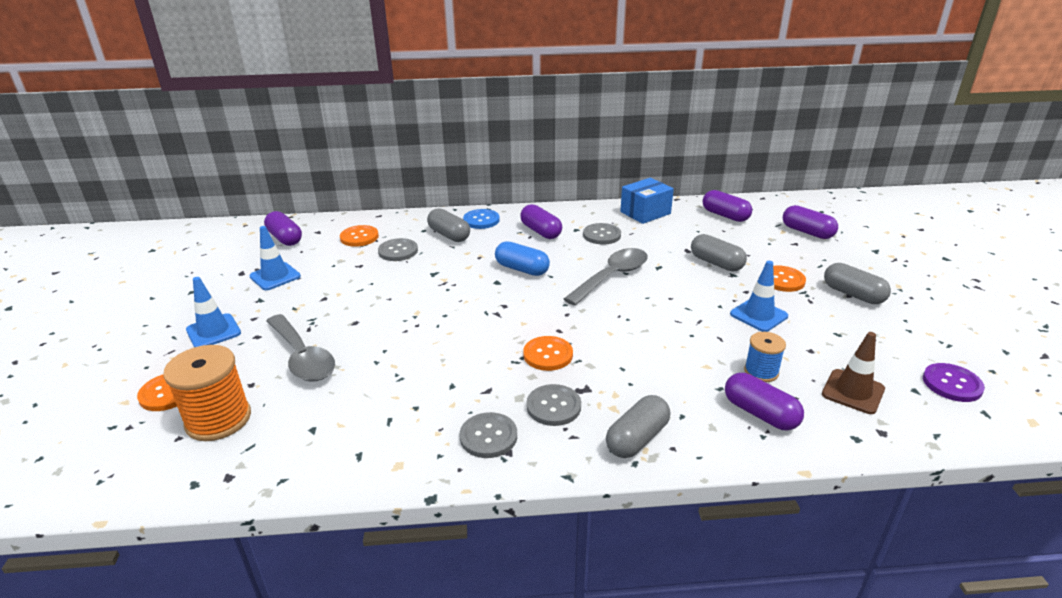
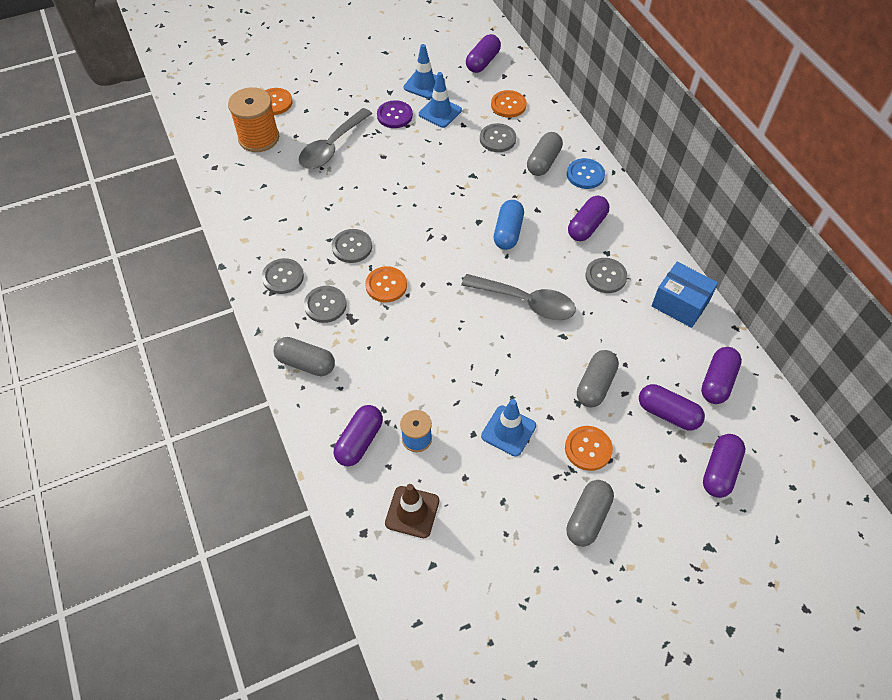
camera: 70 degrees right, 25 degrees up
blue traffic cone [186,277,241,347] -> blue traffic cone moved to [419,72,462,128]
purple button [923,363,985,402] -> purple button moved to [377,100,413,128]
none -> grey button [332,229,372,263]
none -> purple capsule [639,384,705,430]

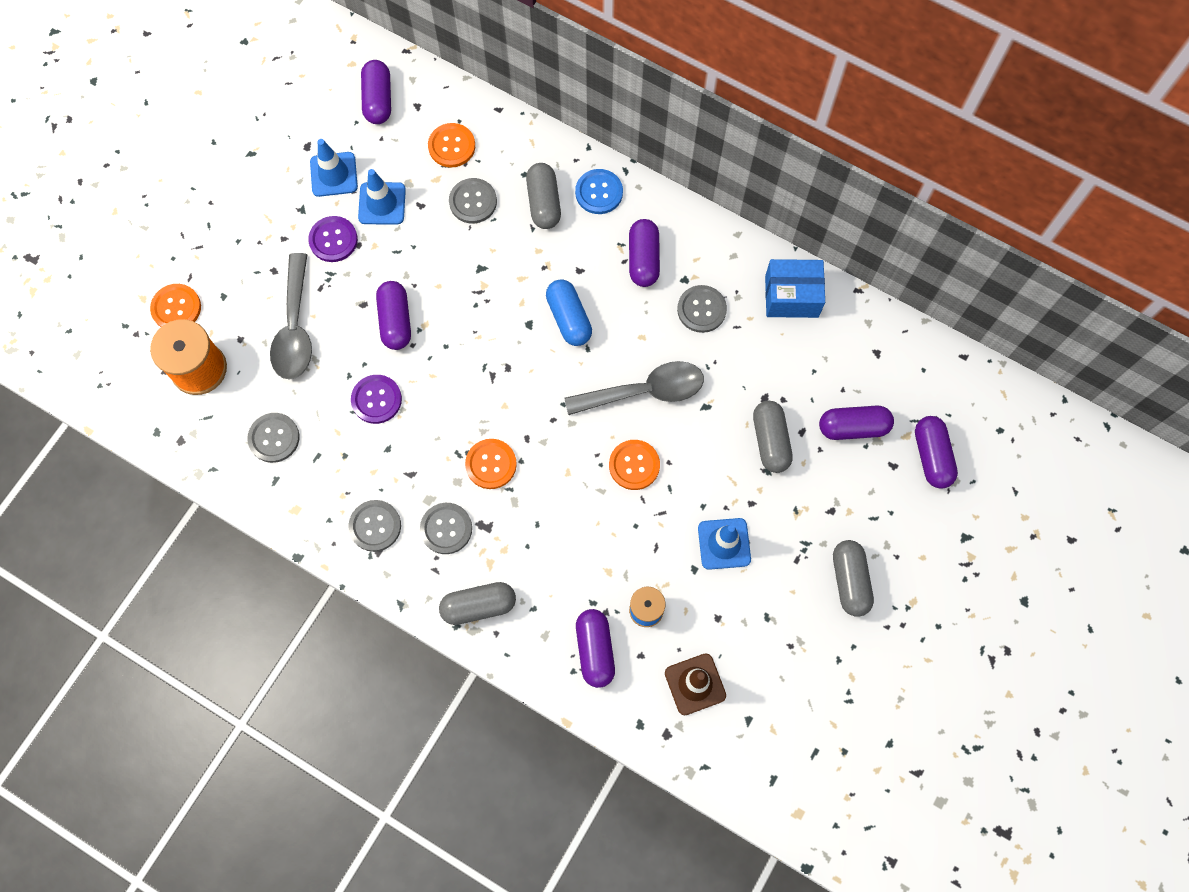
camera: 35 degrees left, 15 degrees up
grey button [332,229,372,263] -> grey button moved to [247,413,300,463]
orange button [565,426,613,471] -> orange button moved to [609,440,660,490]
purple capsule [701,347,742,404] -> purple capsule moved to [376,281,411,350]
none -> purple button [351,375,402,424]

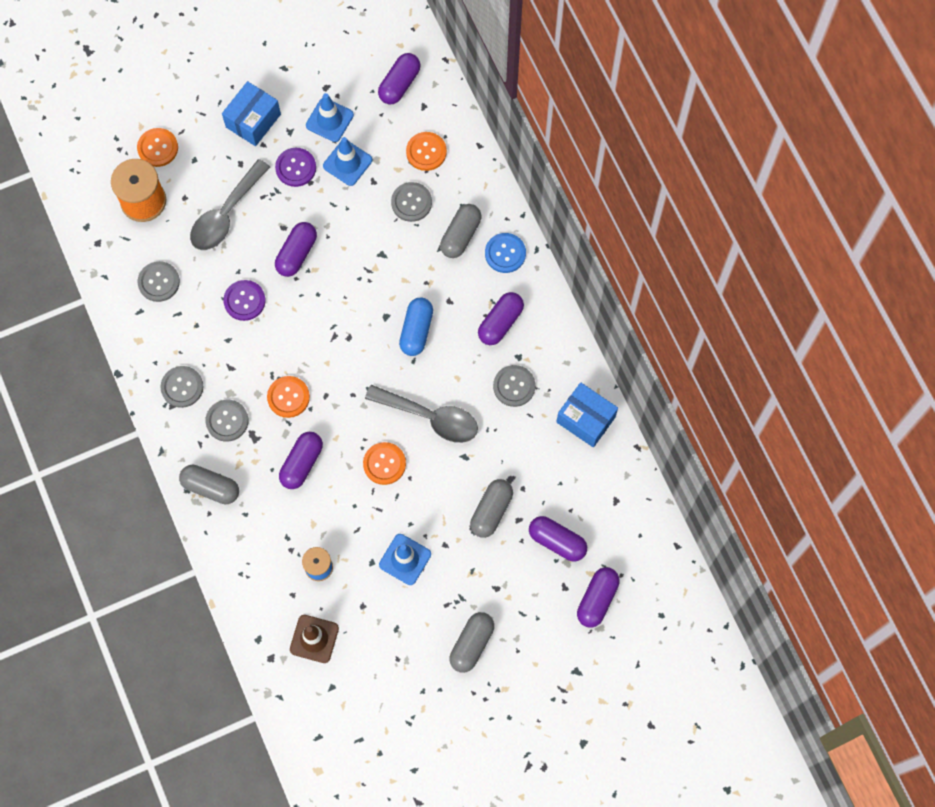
camera: 35 degrees right, 0 degrees up
purple capsule [576,609,615,688] -> purple capsule moved to [279,432,323,489]
none -> blue box [222,81,281,146]

